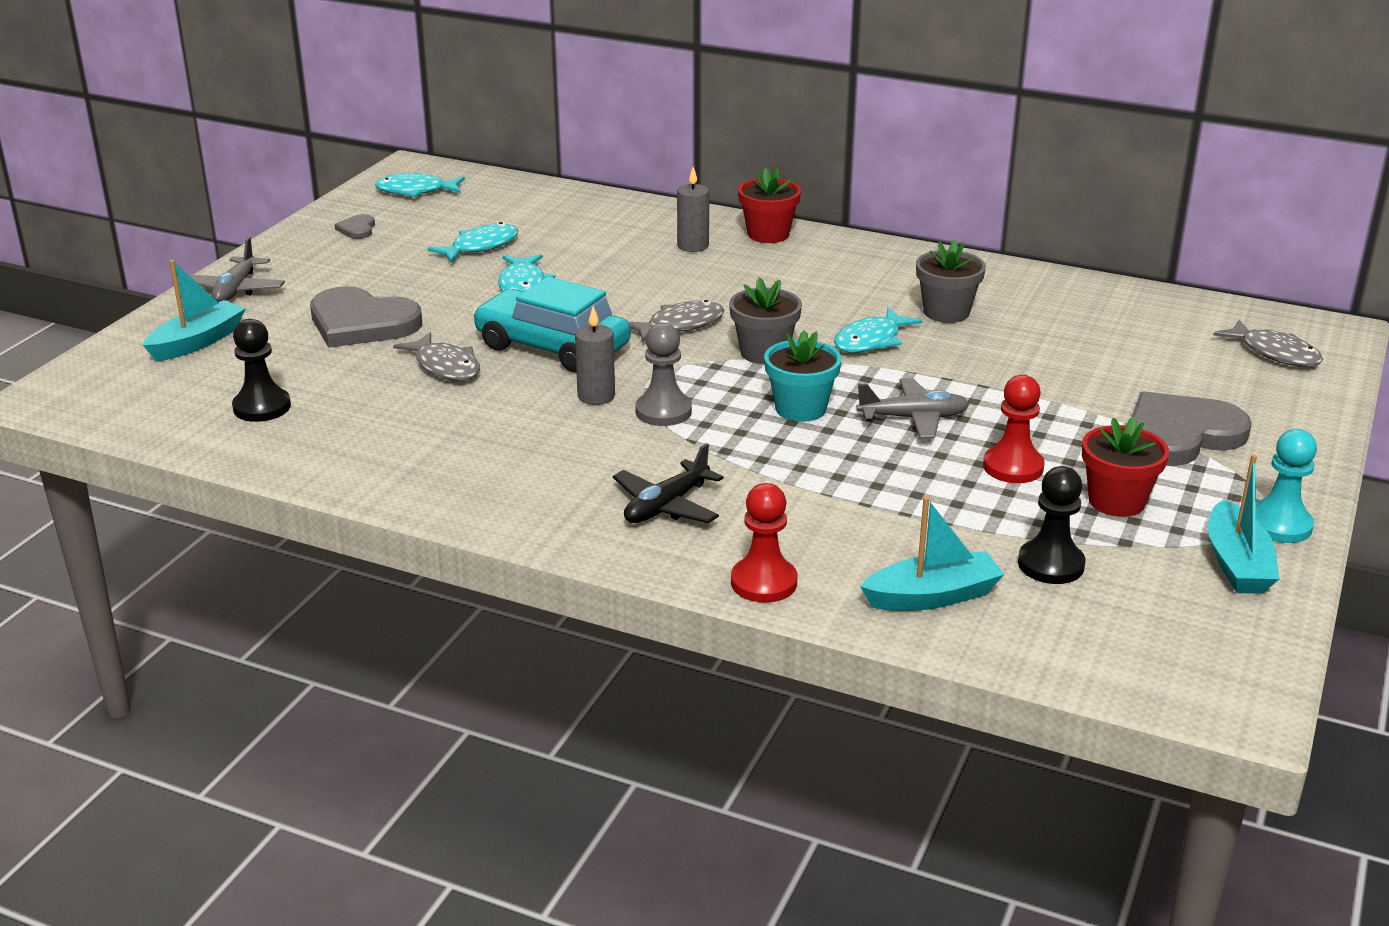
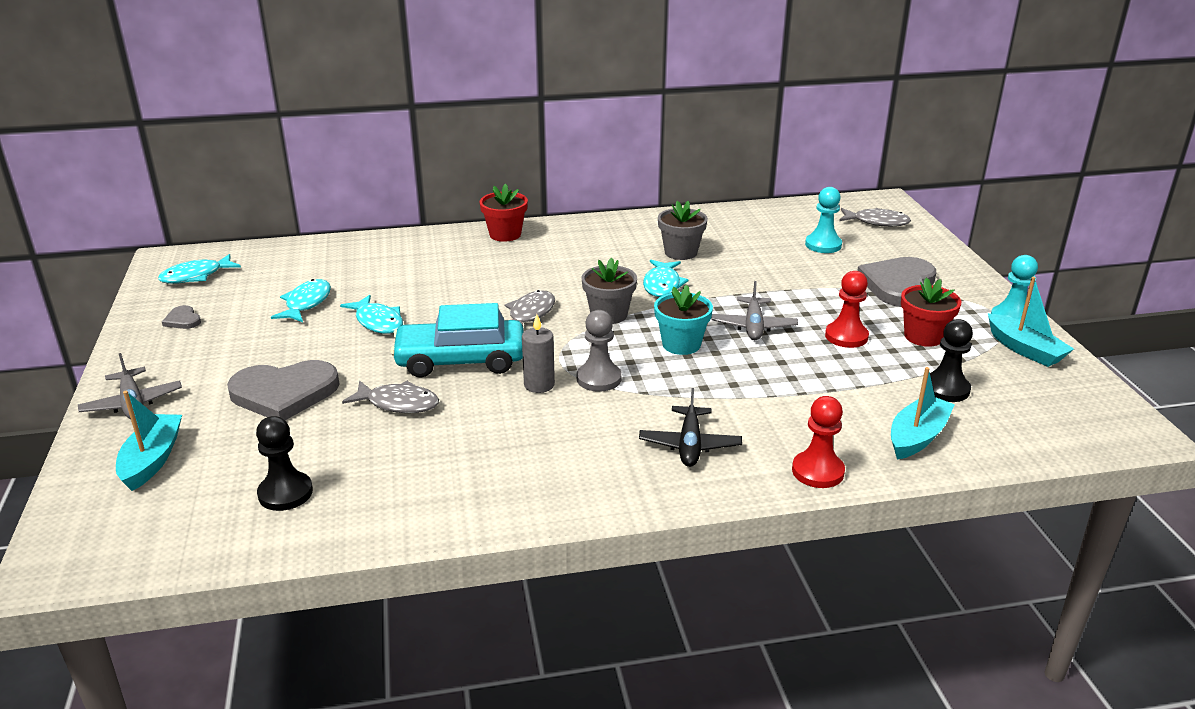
camera: 35 degrees left, 0 degrees up
grey candle [677,167,709,252] -> none
grey plane [856,378,969,439] -> grey plane turned 135 degrees clockwise [711,281,798,340]
none -> turquoise pawn [805,187,842,253]

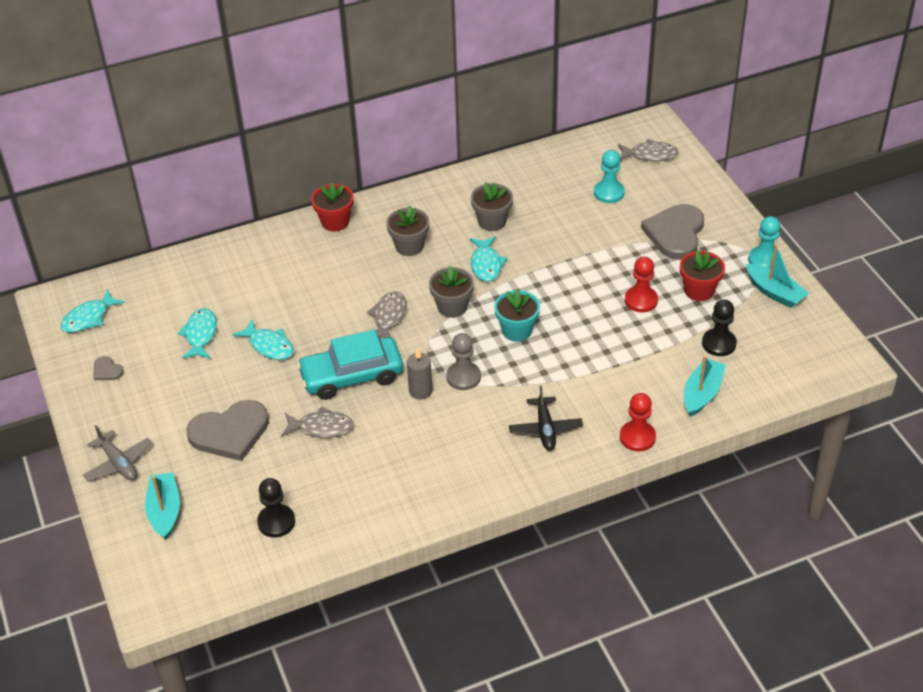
camera: 10 degrees left, 15 degrees up
grey plane [711,281,798,340] -> none
none -> grey flower pot [386,206,430,256]

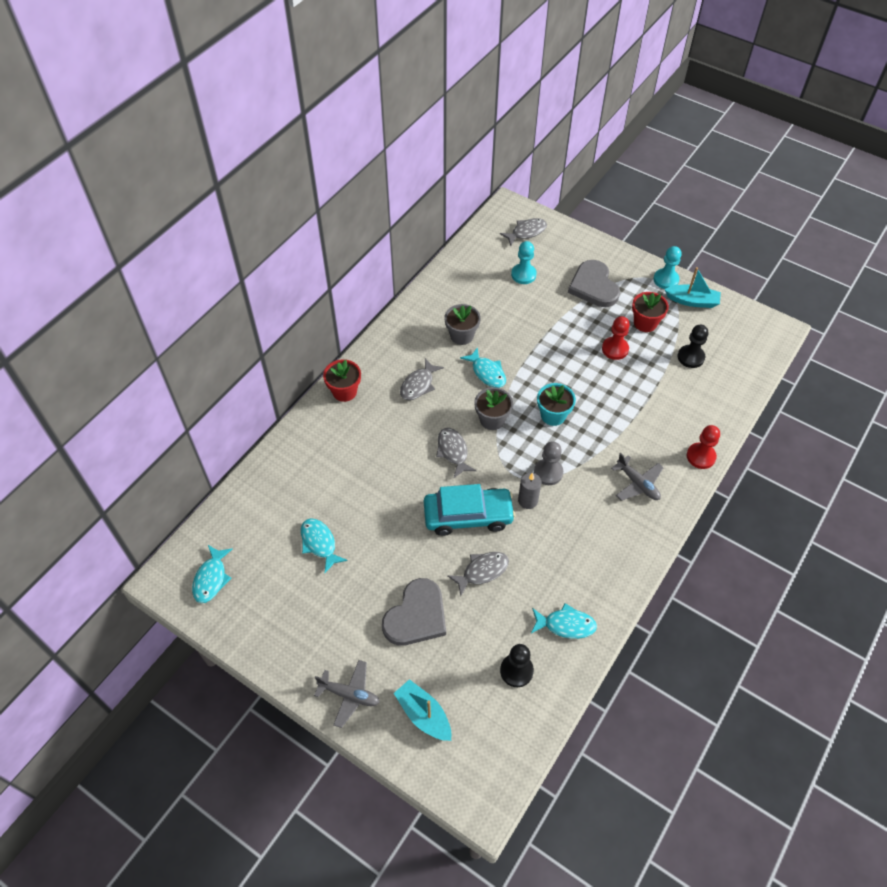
camera: 35 degrees left, 10 degrees up
grey heart [93,356,124,380] -> none
turquoise fish [233,320,294,360] -> turquoise fish moved to [531,603,597,639]
turquoise car [297,329,403,400] -> turquoise car turned 135 degrees counterclockwise [424,484,516,536]
grey flower pot [386,206,430,256] -> grey fish [400,358,444,400]
black plane [509,386,583,451] -> grey plane [611,453,664,501]
turquoise boat [684,356,726,417] -> none

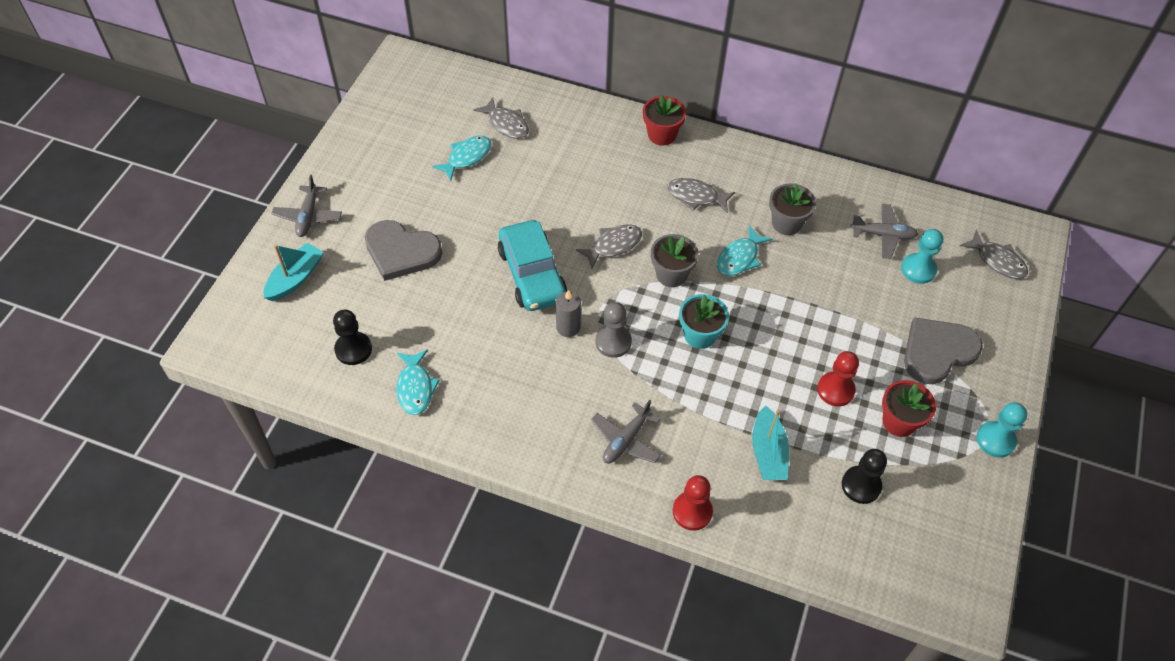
camera: 75 degrees right, 0 degrees up
turquoise fish [192,545,233,603] -> none
grey fish [447,552,509,596] -> grey fish moved to [473,97,529,139]
turquoise boat [665,267,721,308] -> turquoise boat moved to [752,405,789,480]
none -> grey plane [850,204,918,259]

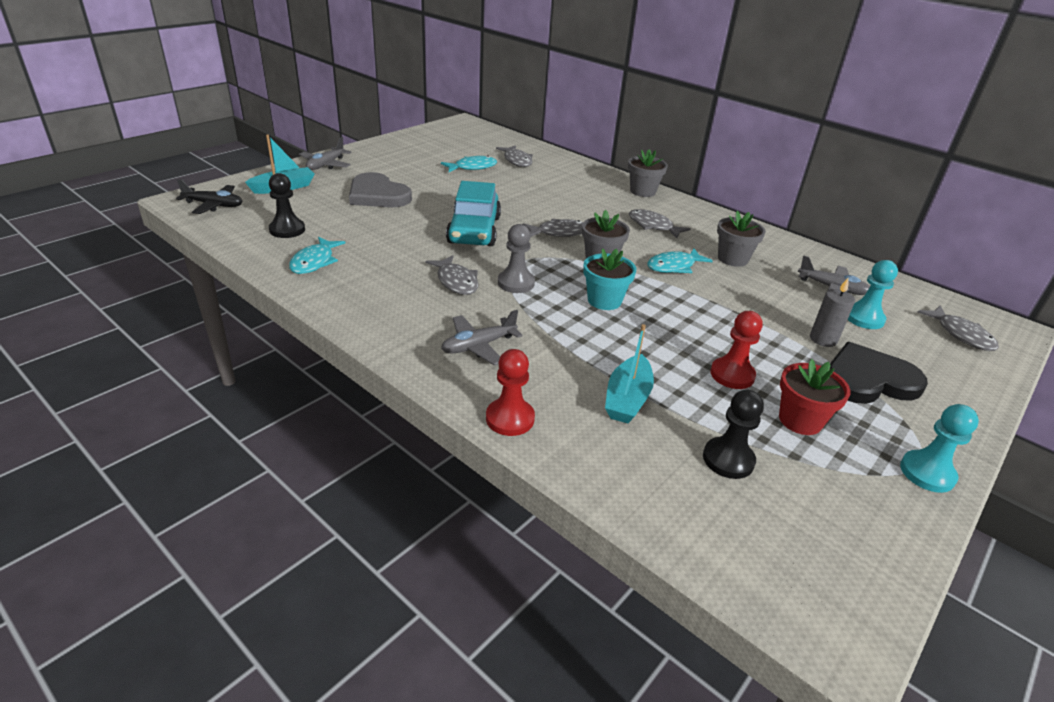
camera: 20 degrees right, 20 degrees down
grey candle [556,290,581,337] -> grey candle moved to [810,278,855,347]
red flower pot [643,95,686,145] -> grey flower pot [628,150,668,197]
grey heart [904,317,983,384] -> black heart [830,342,928,404]
none -> black plane [176,179,243,214]
none -> grey fish [426,255,479,295]

